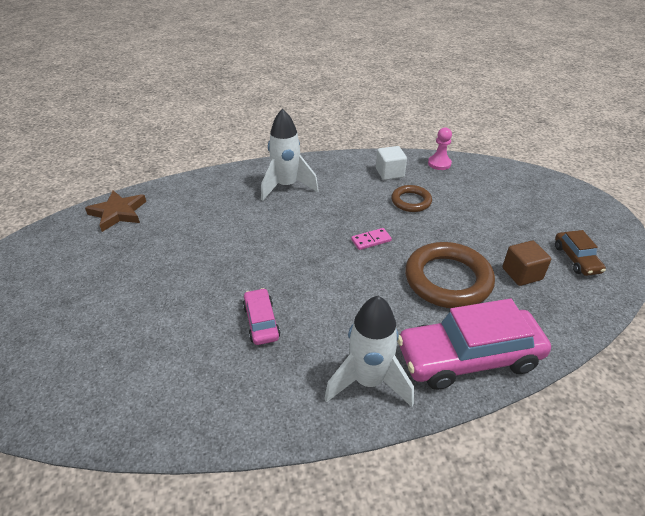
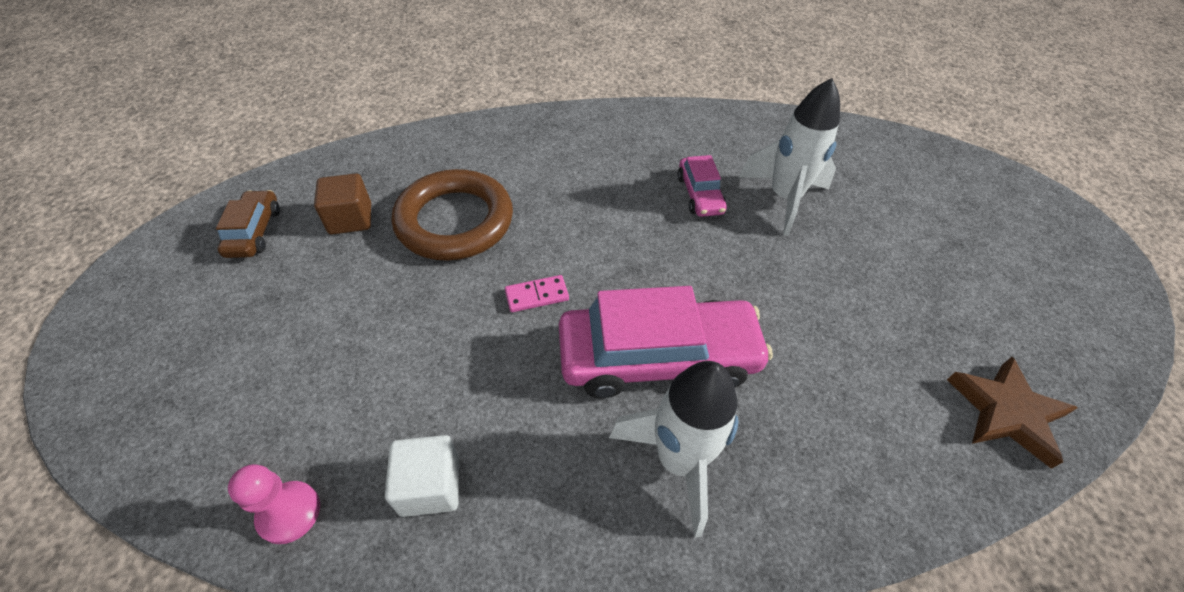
camera: 175 degrees left, 10 degrees up
white rocket [324,296,414,407] -> white rocket moved to [739,78,840,236]
brown ring [391,185,432,212] -> none
pink car [397,299,551,390] -> pink car moved to [559,286,773,398]

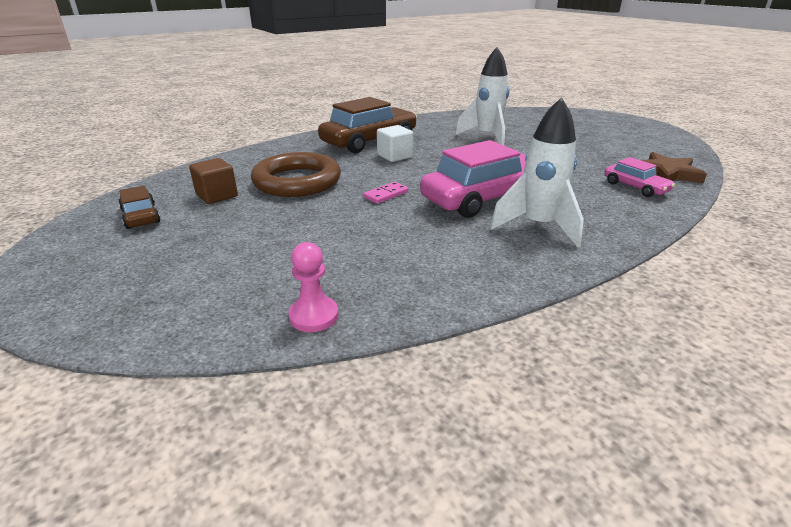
camera: 25 degrees left, 20 degrees down
white cube [385,435,459,517] -> white cube moved to [377,125,413,162]
pink car [678,155,727,217] -> pink car moved to [604,157,675,197]
none -> brown car [318,97,417,153]

